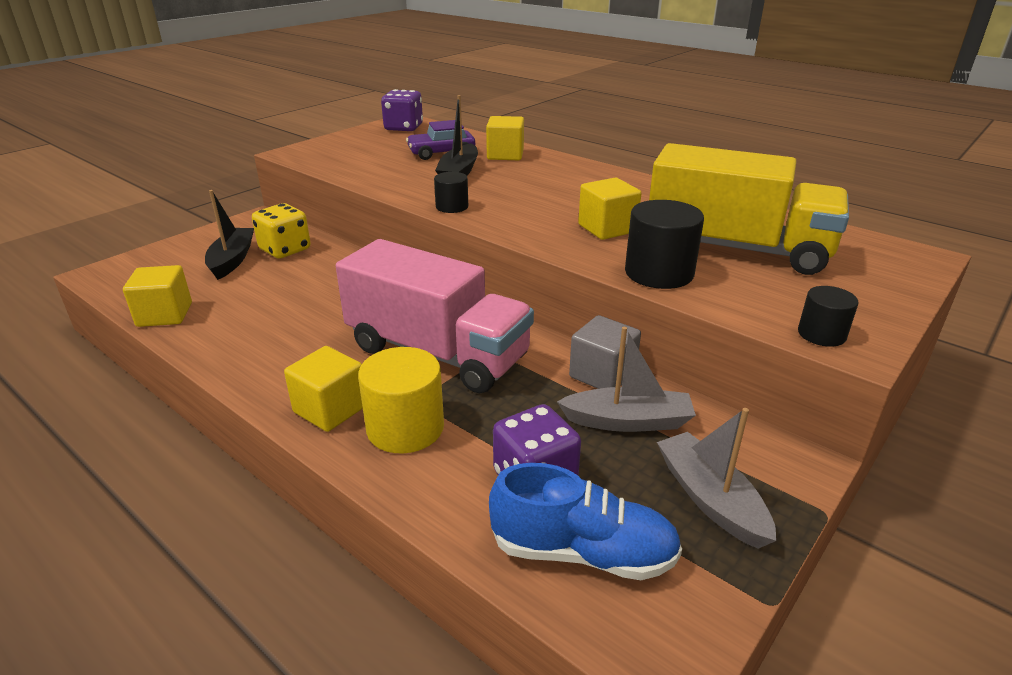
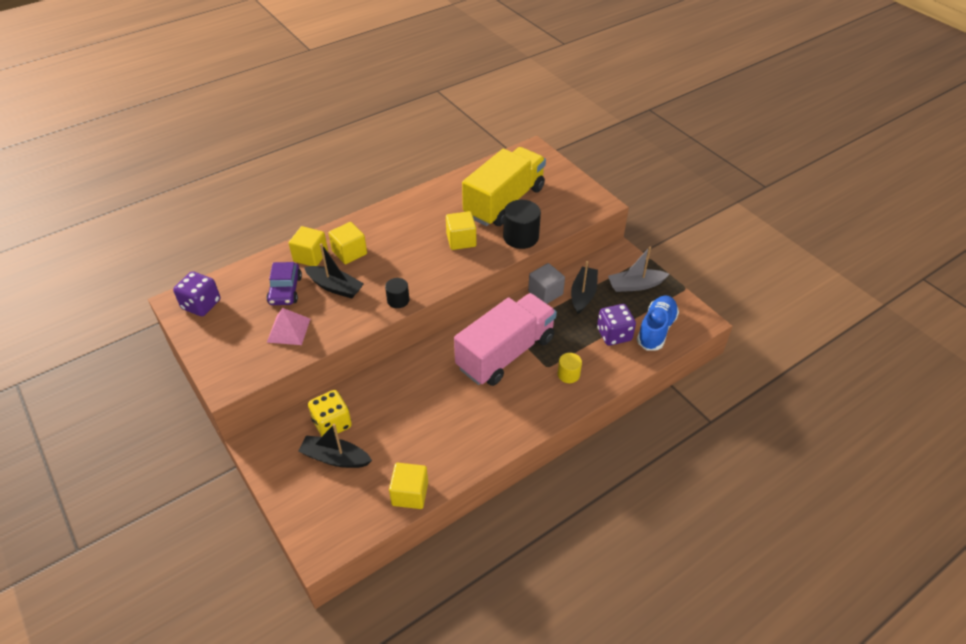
camera: 75 degrees left, 15 degrees up
yellow cube [284,346,363,432] -> yellow cube moved to [328,222,367,264]
yellow cylinder [358,347,444,453] -> yellow cylinder [558,353,582,383], size x0.58
grey boat [557,327,696,432] -> black boat [571,261,598,314]
black cylinder [798,286,858,347] -> none
none -> pink pyramid [267,308,310,345]

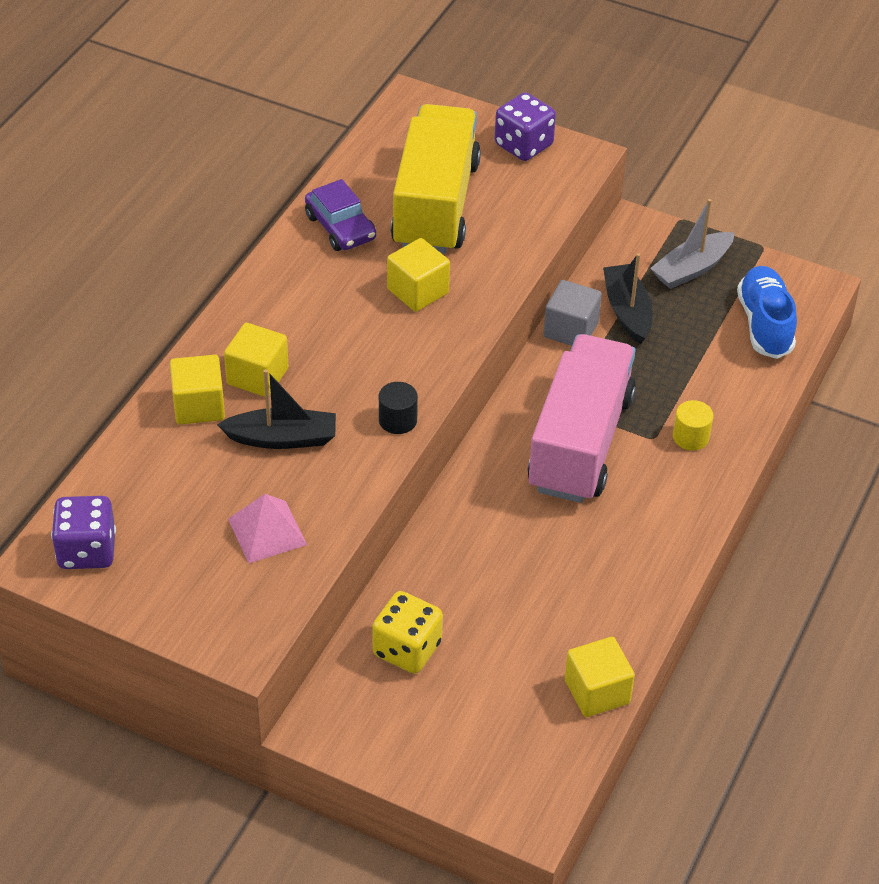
camera: 30 degrees left, 0 degrees up
purple car [266,262,302,305] -> purple car moved to [305,179,376,251]
black boat [298,424,372,468] -> none
black cylinder [503,200,541,249] -> none
purple dice [597,304,636,346] -> purple dice moved to [495,92,556,161]

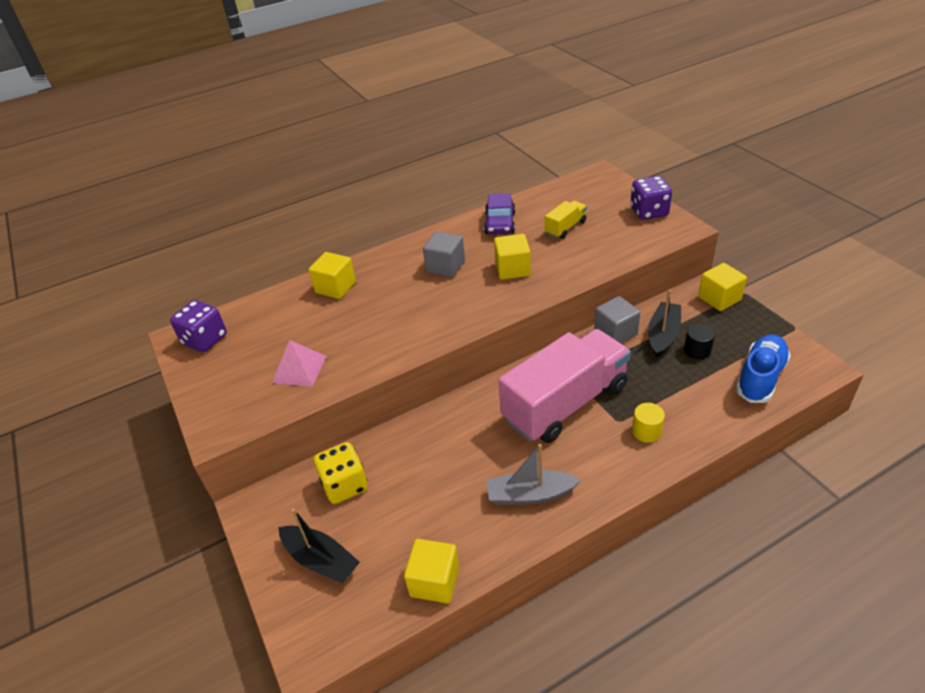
camera: 40 degrees right, 5 degrees down
black boat [217,369,336,449] -> black boat moved to [278,508,360,583]
yellow cube [224,323,288,397] -> yellow cube moved to [698,263,747,311]
black cylinder [379,382,418,434] -> black cylinder moved to [684,324,715,360]
yellow truck [391,104,481,254] -> yellow truck [545,201,587,239], size x0.43
grey boat [650,199,735,289] -> grey boat moved to [487,444,582,505]
none -> grey cube [423,231,465,277]

